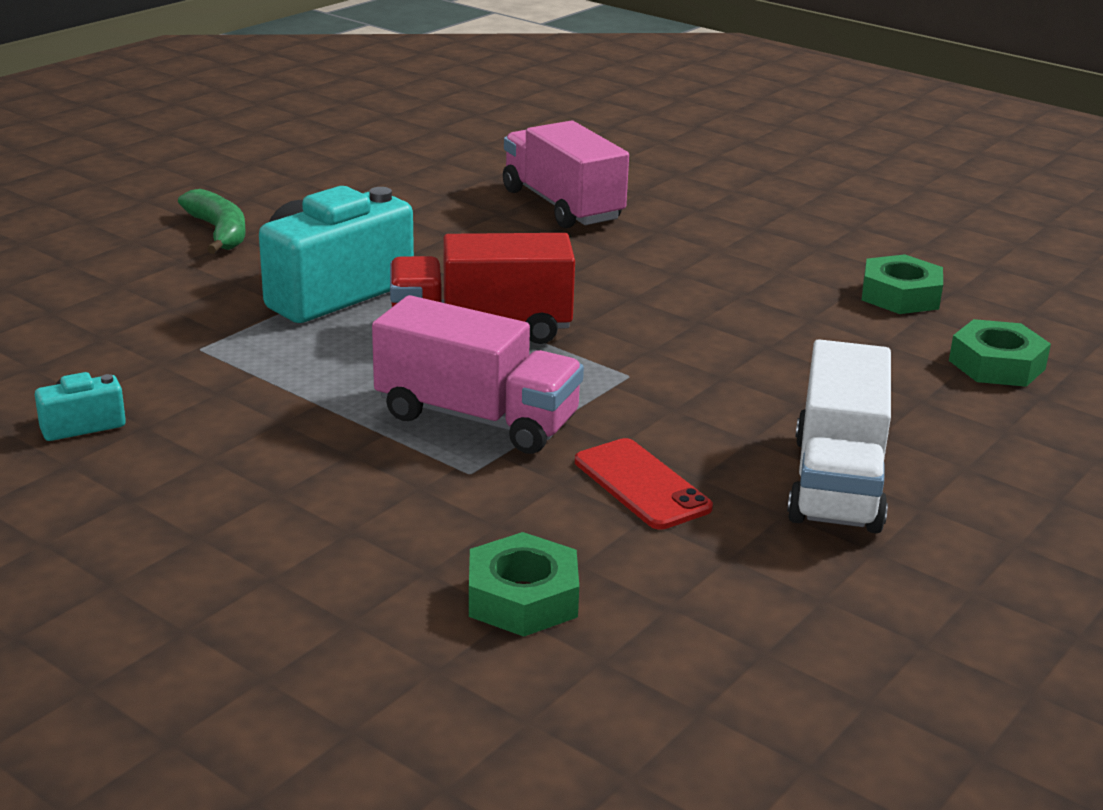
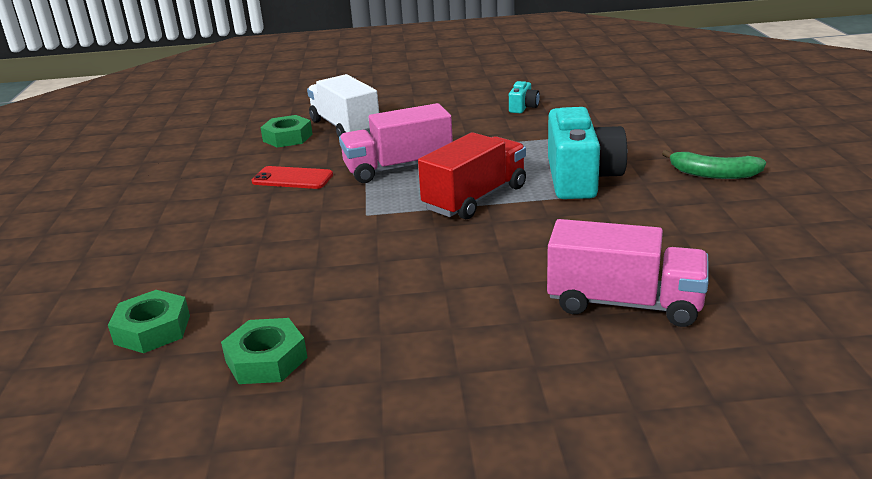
camera: 140 degrees right, 0 degrees up
white truck [787,339,891,533] -> white truck moved to [307,74,379,138]

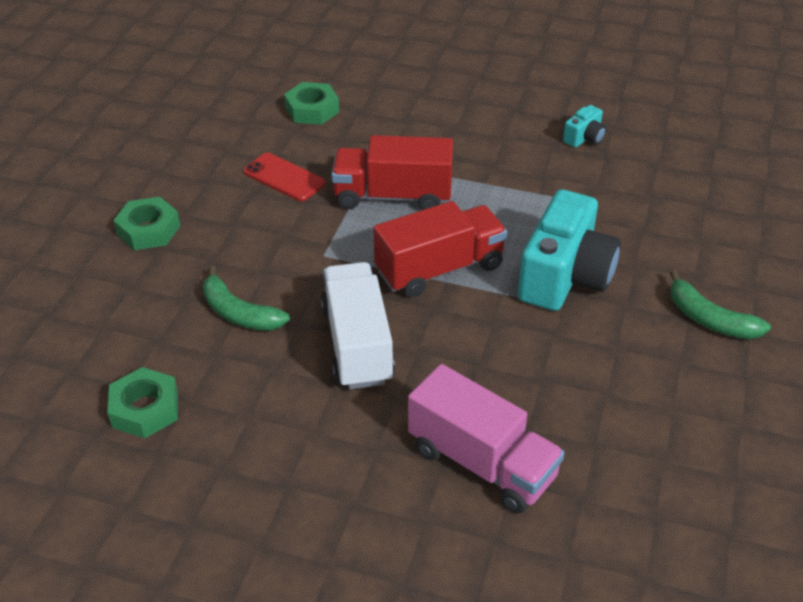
camera: 20 degrees right, 15 degrees up
green nut [108,290,190,353] -> green nut moved to [113,197,180,250]
white truck [307,74,379,138] -> white truck moved to [321,262,395,389]
pink truck [339,103,453,183] -> red truck [331,135,453,210]
none -> green banana [203,266,290,331]

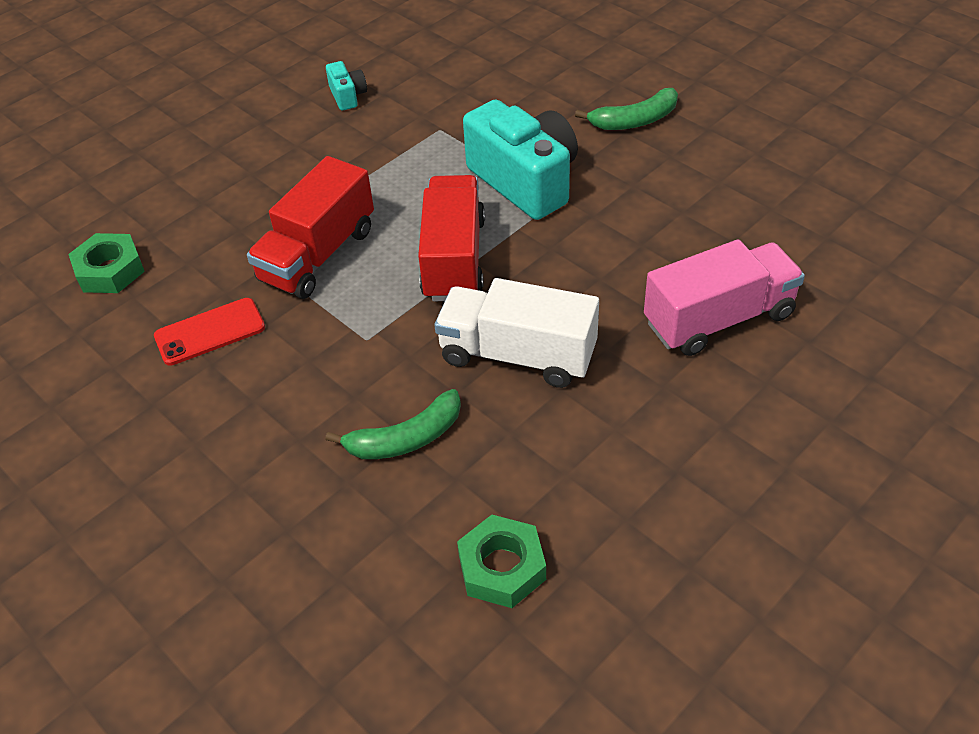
camera: 60 degrees left, 5 degrees up
green nut [113,197,180,250] -> none

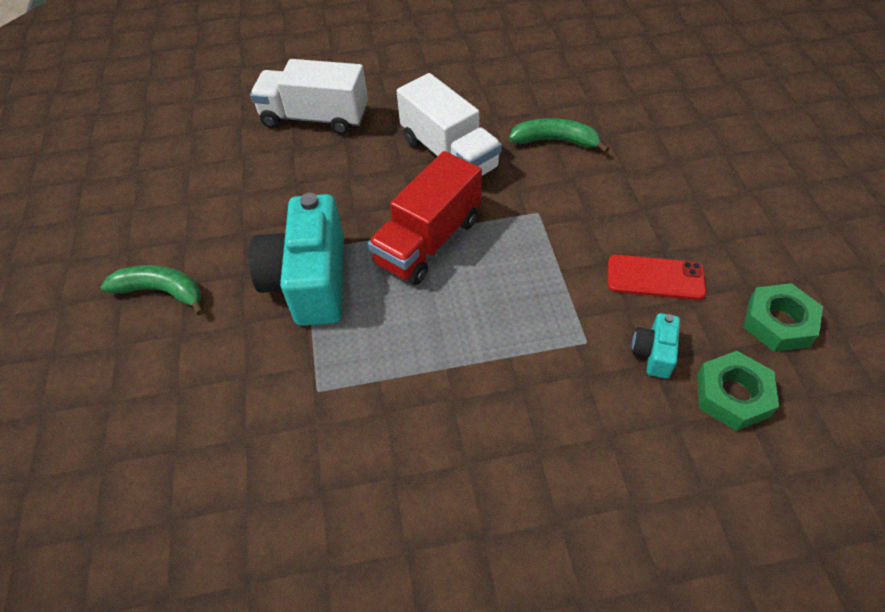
camera: 145 degrees left, 5 degrees up
red truck [247,156,374,299] -> none
turquoise camera [326,61,367,111] -> turquoise camera moved to [632,313,680,378]
green nut [457,515,546,608] -> green nut moved to [743,283,823,352]
pink truck [644,239,805,356] -> white truck [250,59,368,135]

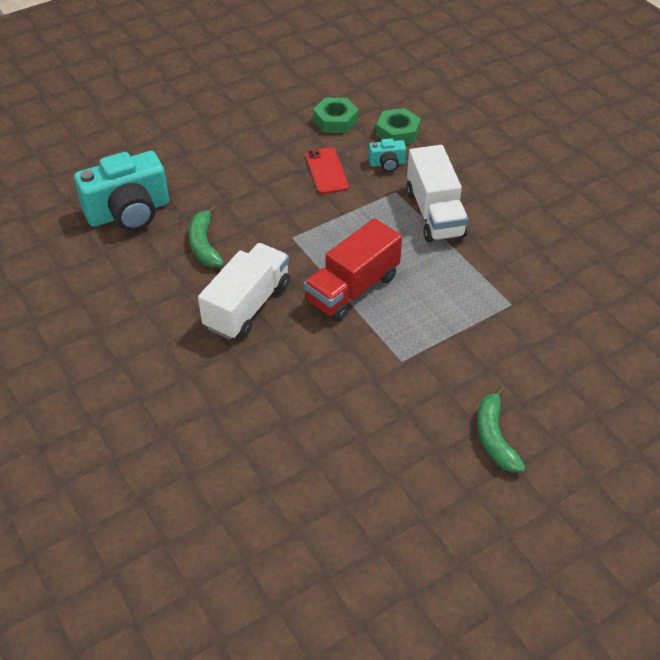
camera: 115 degrees left, 5 degrees down
turquoise camera [248,193,344,326] -> turquoise camera moved to [74,151,169,231]
white truck [250,59,368,135] -> white truck moved to [406,145,468,243]
red truck [368,151,482,285] -> red truck turned 120 degrees clockwise [304,218,402,322]

